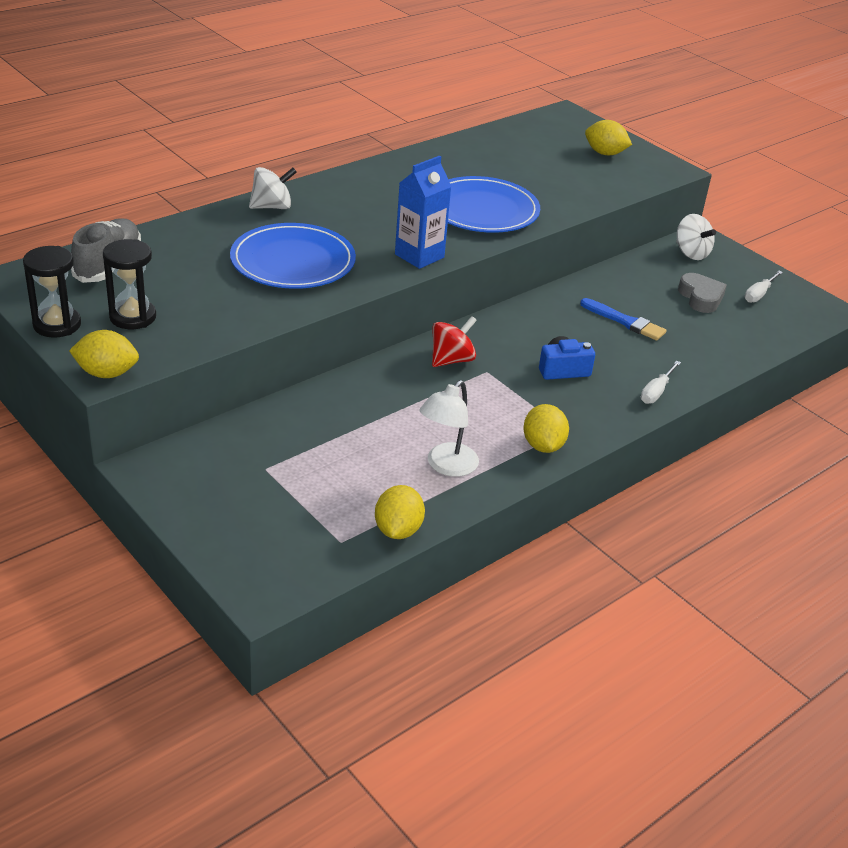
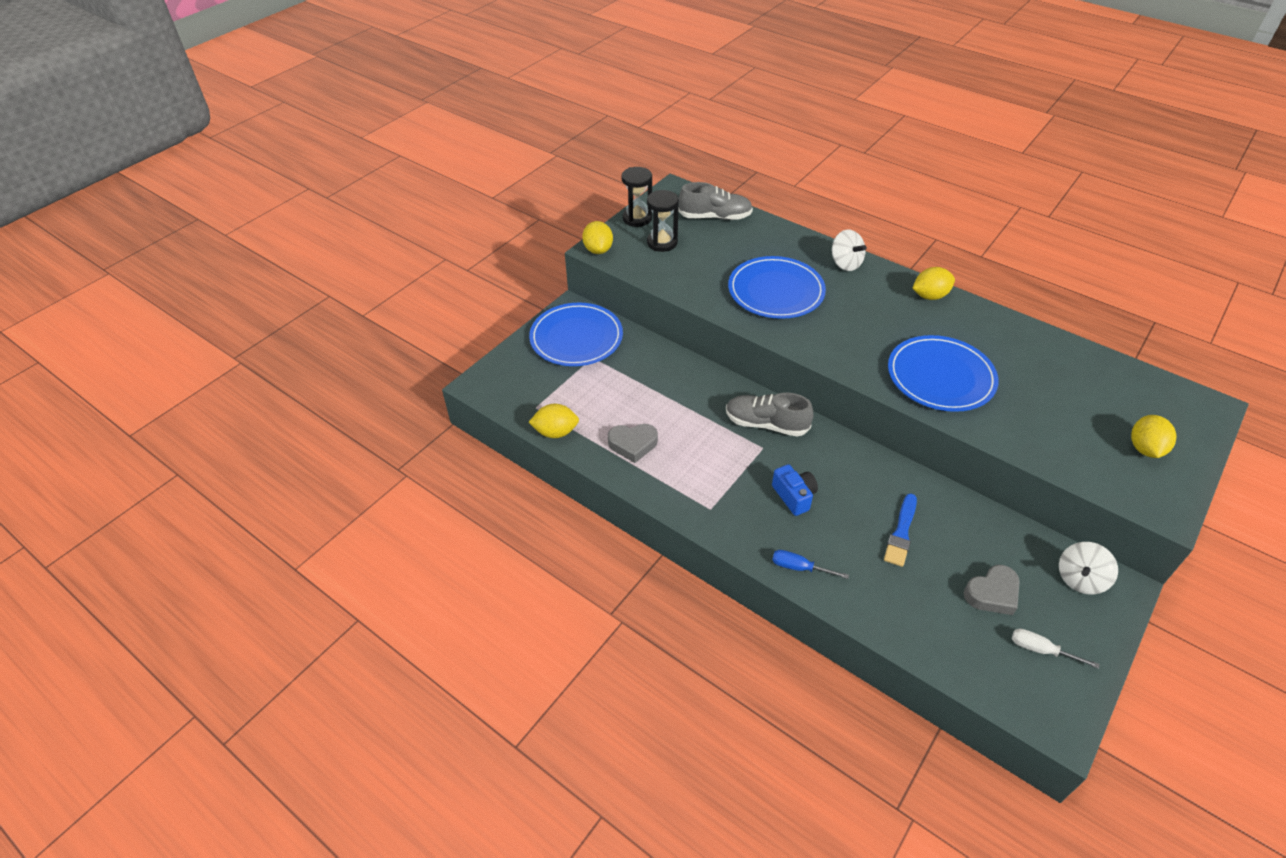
camera: 80 degrees right, 10 degrees up
blue carton [395,156,452,269] -> none
white lamp [419,380,479,477] -> grey heart [608,424,658,463]
red spinning top [432,316,477,367] -> grey shoe [726,393,814,437]
yellow lemon [523,404,569,453] -> yellow lemon moved to [912,267,955,300]
white screwdriver [641,361,681,404] -> blue screwdriver [772,550,849,579]
none -> blue plate [529,303,623,366]

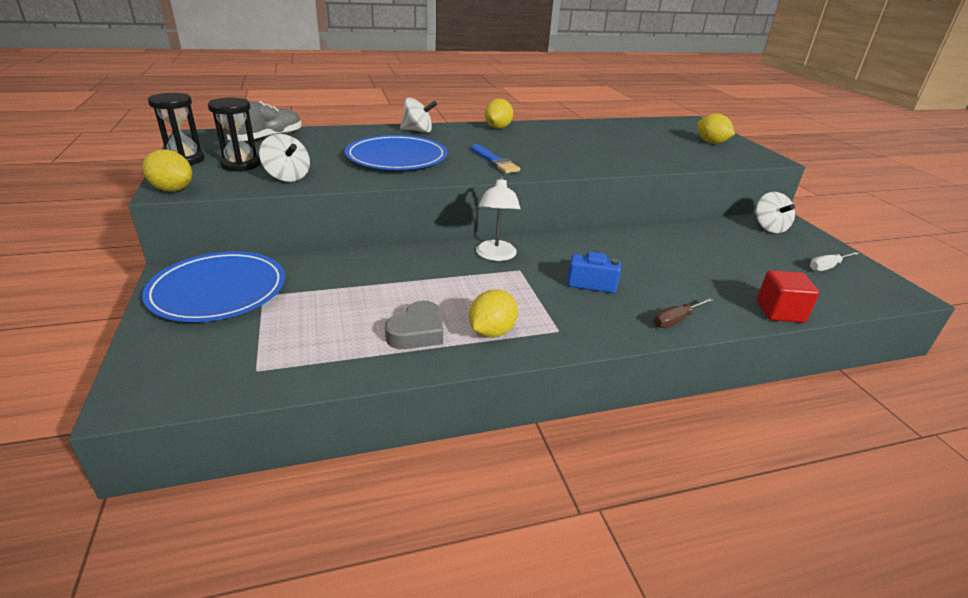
camera: 55 degrees left, 15 degrees down
yellow lemon [529,404,579,438] -> yellow lemon moved to [469,290,518,338]
grey shoe [726,393,814,437] -> white lamp [476,176,521,261]
blue screwdriver [772,550,849,579] -> brown screwdriver [653,298,714,328]
blue brush [884,493,917,567] -> blue brush moved to [471,144,520,173]
blue plate [888,335,999,412] -> none
grey heart [964,565,1020,615] -> none
none -> white spinning top [259,134,310,182]
none -> red cube [757,270,819,323]

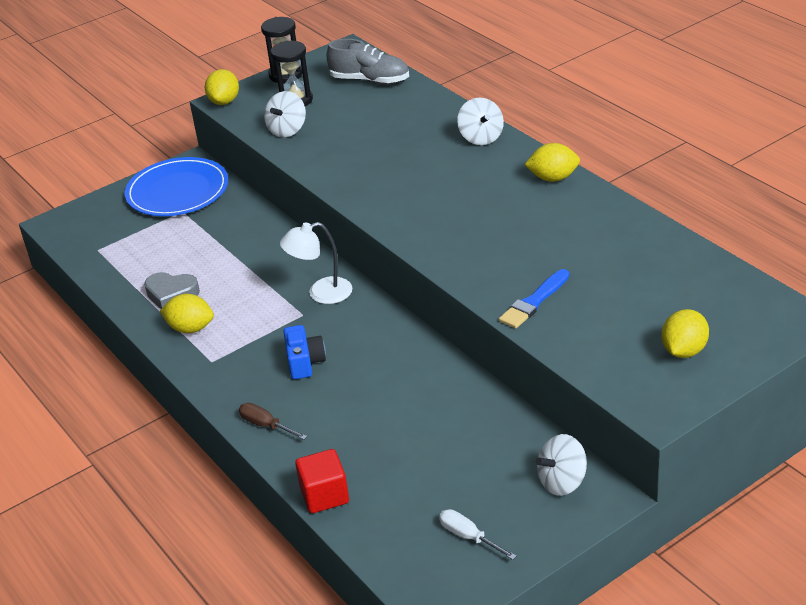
camera: 75 degrees right, 5 degrees up
blue plate [345,135,447,170] -> none
blue brush [471,144,520,173] -> blue brush moved to [499,269,569,329]

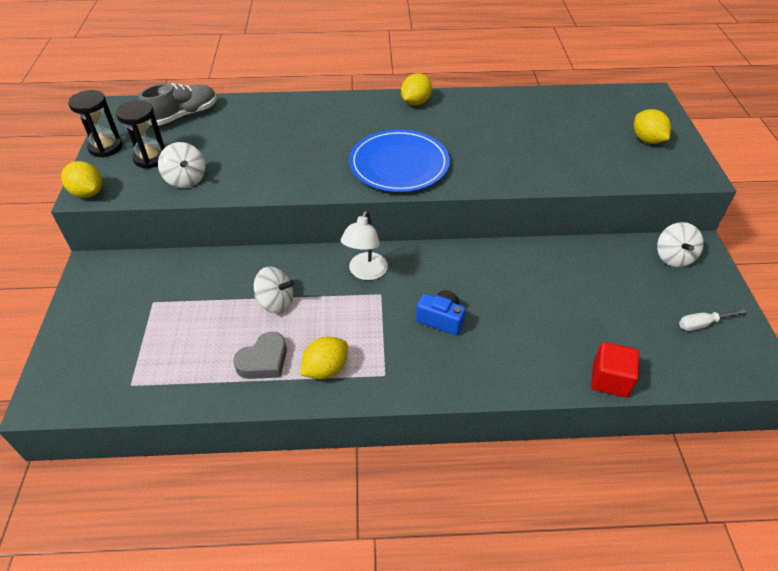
camera: 60 degrees left, 10 degrees up
blue plate [125,157,228,216] -> blue plate moved to [349,129,450,192]
brown screwdriver [239,403,307,440] -> none
white spinning top [457,98,504,145] -> white spinning top moved to [254,267,295,314]
blue brush [499,269,569,329] -> none

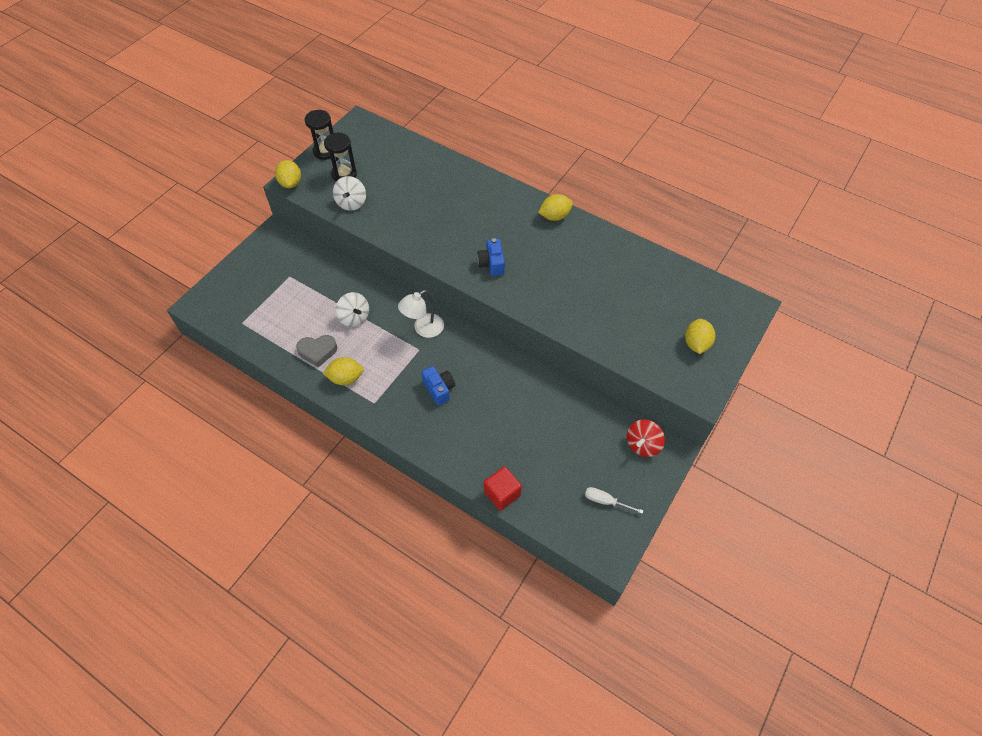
camera: 35 degrees right, 10 degrees up
grey shoe [139,83,217,126] -> none
blue plate [349,129,450,192] -> blue camera [477,238,505,276]
white spinning top [657,222,704,267] -> red spinning top [627,419,665,457]

